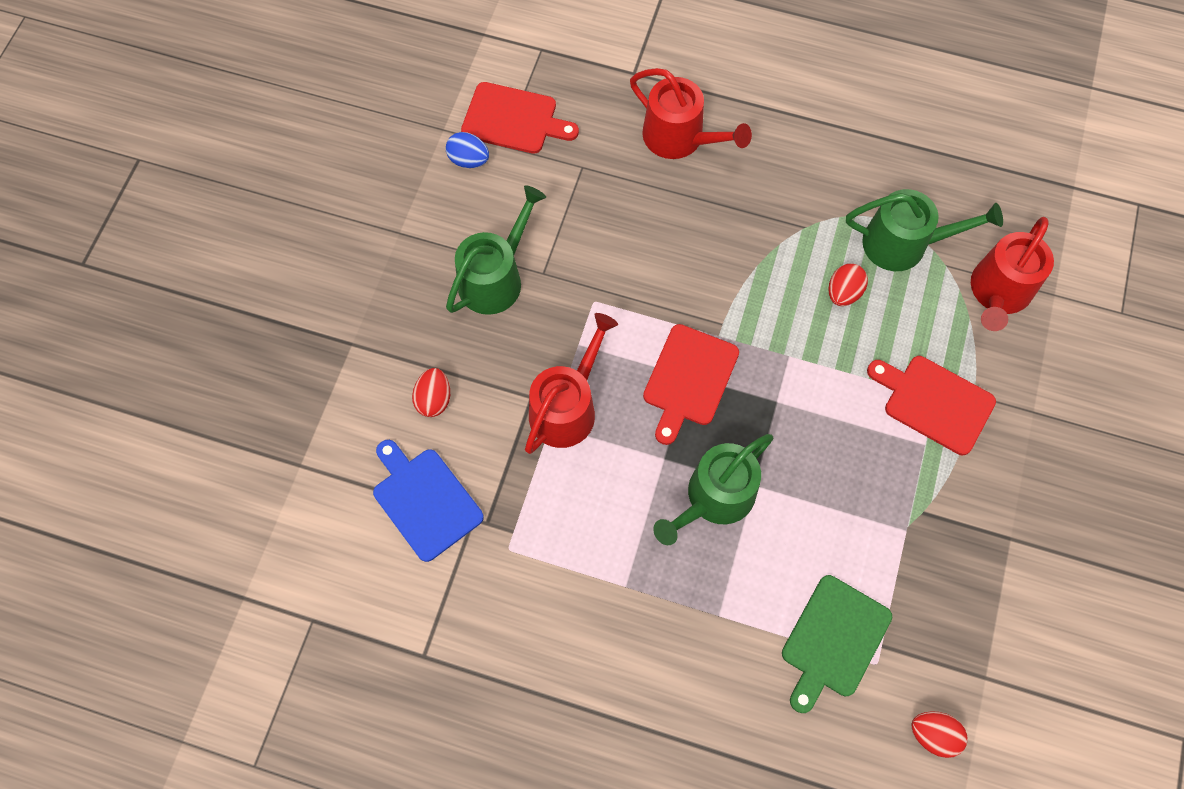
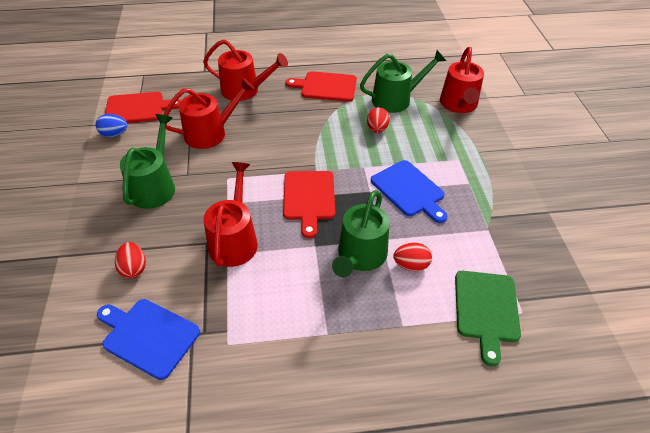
camera: 25 degrees left, 20 degrees down
red cutting board [867,356,996,455] -> red cutting board moved to [285,71,357,102]
red egg [911,711,967,758] -> red egg moved to [393,243,432,271]
none -> red watering can [163,78,255,149]
none -> blue cutting board [371,160,448,223]

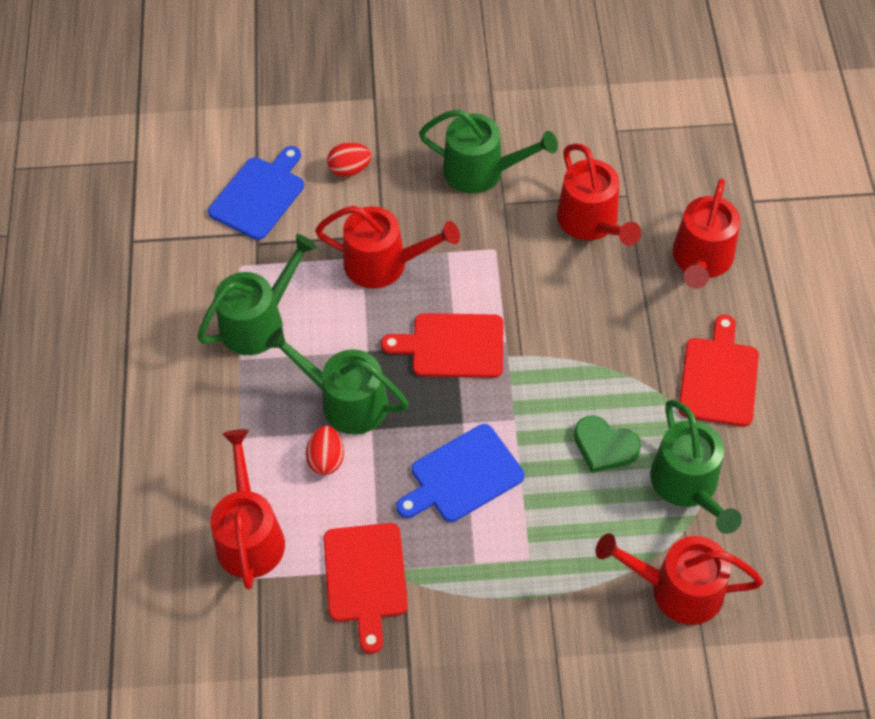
camera: 95 degrees right, 10 degrees up
blue egg [96,114,127,137] -> none
red cutting board [105,92,181,123] -> red cutting board moved to [323,523,408,654]
red egg [367,107,390,133] -> green heart [574,416,641,473]
green cutting board [455,271,521,366] -> red watering can [210,429,285,589]
none -> green watering can [197,234,317,355]

